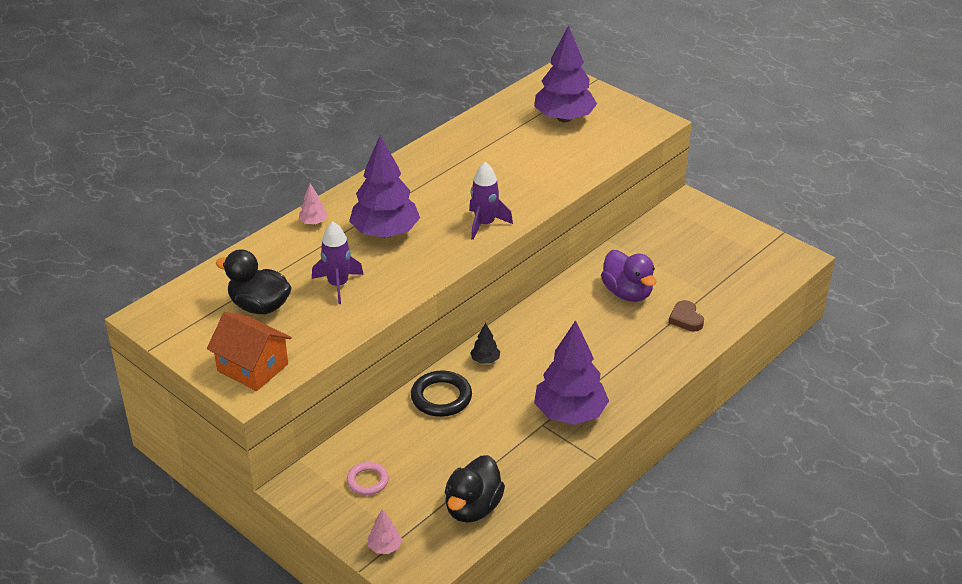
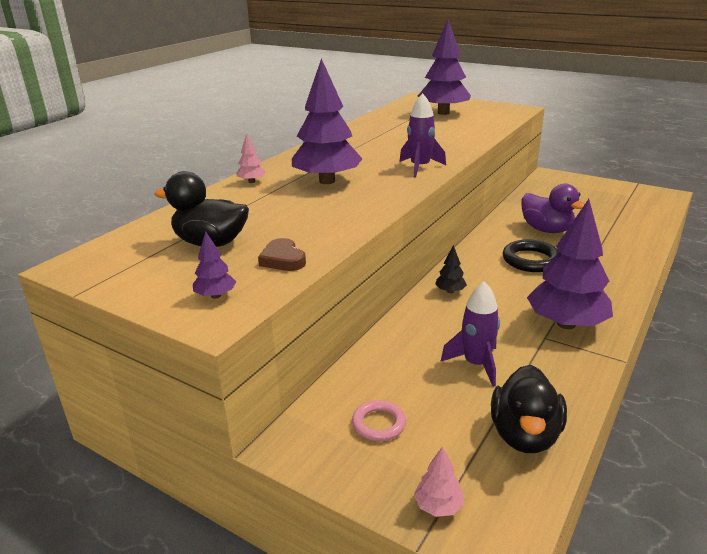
camera: 10 degrees left, 10 degrees down
orange house [207,312,292,391] -> purple tree [193,231,236,299]
purple rocket [312,222,364,304] -> purple rocket moved to [441,281,500,387]
black ring [411,370,472,417] -> black ring moved to [503,239,559,272]
brown heart [669,300,704,332] -> brown heart moved to [258,238,306,271]

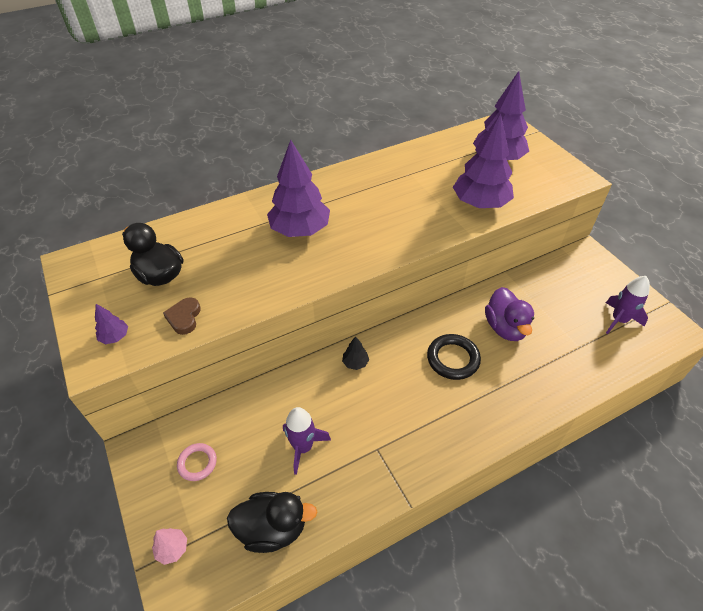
camera: 30 degrees right, 20 degrees up
pink tree [236,133,266,183] -> none
purple rocket [399,93,446,177] -> purple rocket moved to [606,276,650,334]
black duck [491,365,567,453] -> black duck turned 135 degrees counterclockwise [227,492,317,553]
purple tree [527,199,613,329] -> purple tree moved to [453,114,514,208]

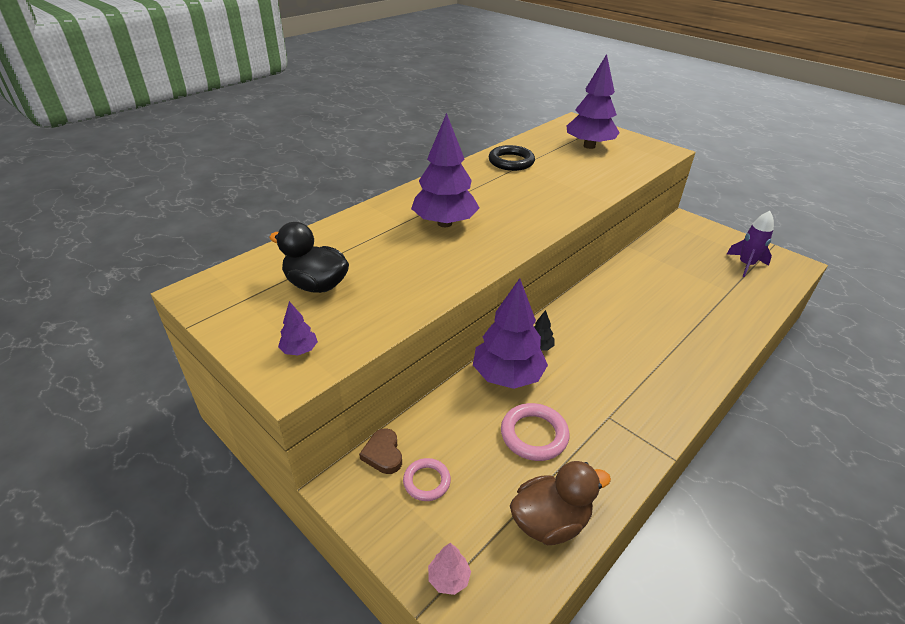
camera: 20 degrees left, 10 degrees down
brown heart [163,297,201,335] -> brown heart moved to [359,428,402,474]
black duck [227,492,317,553] -> brown duck [510,461,611,545]
purple rocket [283,407,331,475] -> pink ring [501,403,569,461]
black ring [427,334,481,380] -> black ring moved to [489,145,535,171]
purple tree [453,114,514,208] -> purple tree moved to [473,278,548,389]
purple duck [485,287,534,341] -> none

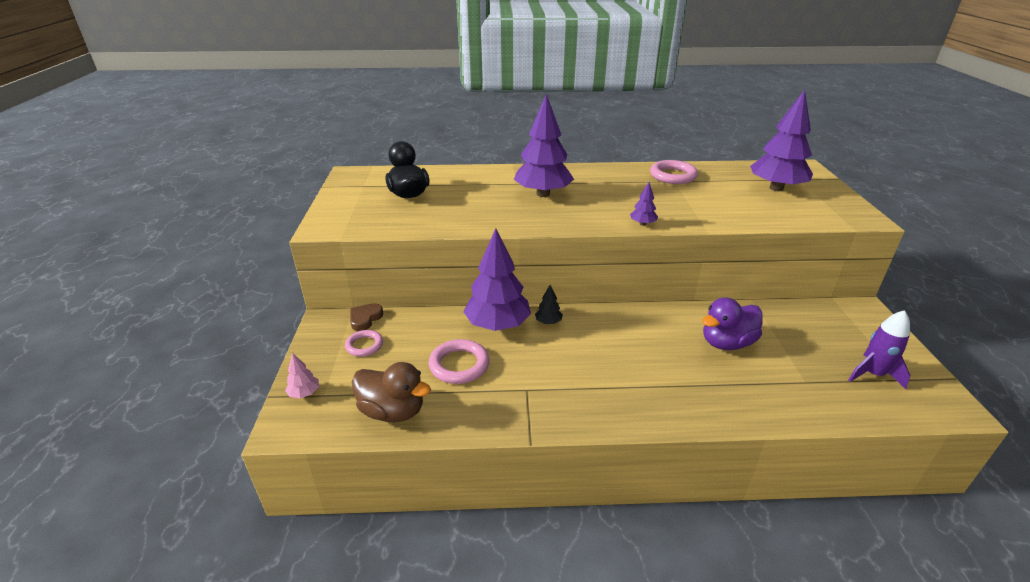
camera: 45 degrees right, 5 degrees down
purple tree [278,301,318,355] -> purple tree moved to [630,182,658,226]
black ring [489,145,535,171] -> pink ring [650,160,698,184]
none -> purple duck [702,297,763,350]

